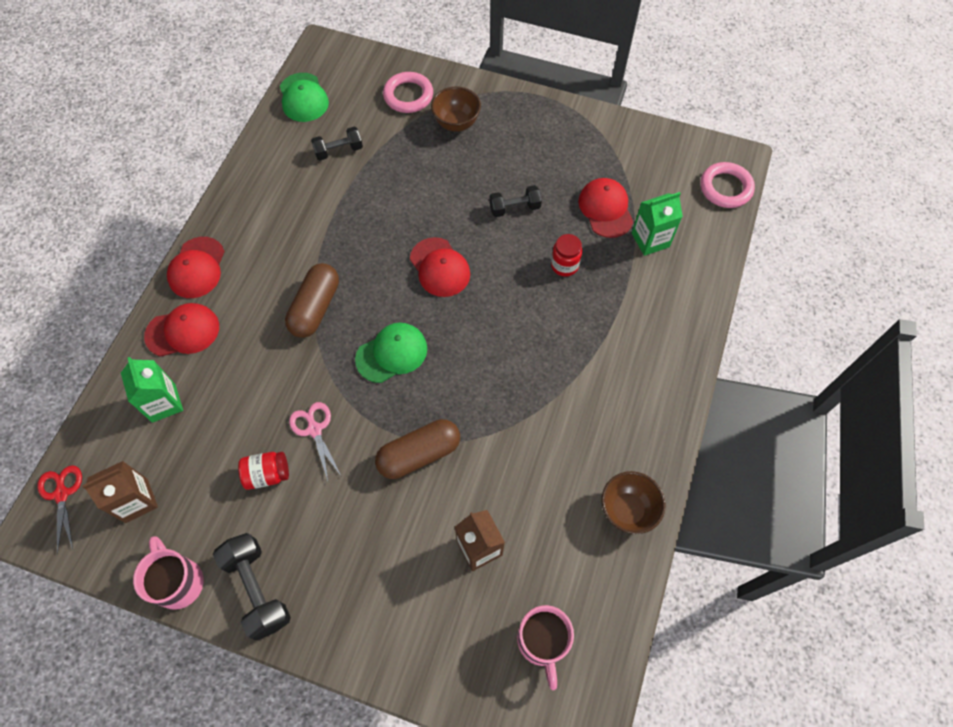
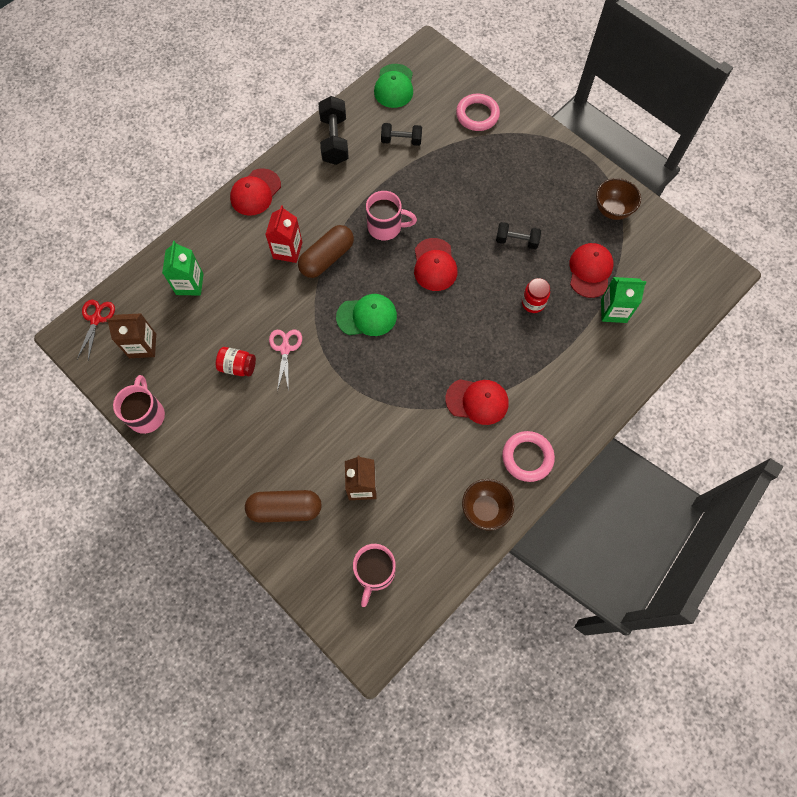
camera: 25 degrees right, 5 degrees up
red cap [144,303,219,357] -> red cap moved to [445,379,509,425]
black dumbbell [213,533,291,641] -> black dumbbell moved to [319,96,349,165]
brown capsule [375,419,460,479] -> brown capsule moved to [245,490,322,523]
brown bowl [431,87,481,132] -> brown bowl moved to [596,178,641,220]
pink ring [700,162,755,208] -> pink ring moved to [502,431,555,482]
none -> red carton [265,205,303,263]
none -> pink mug [366,191,417,240]

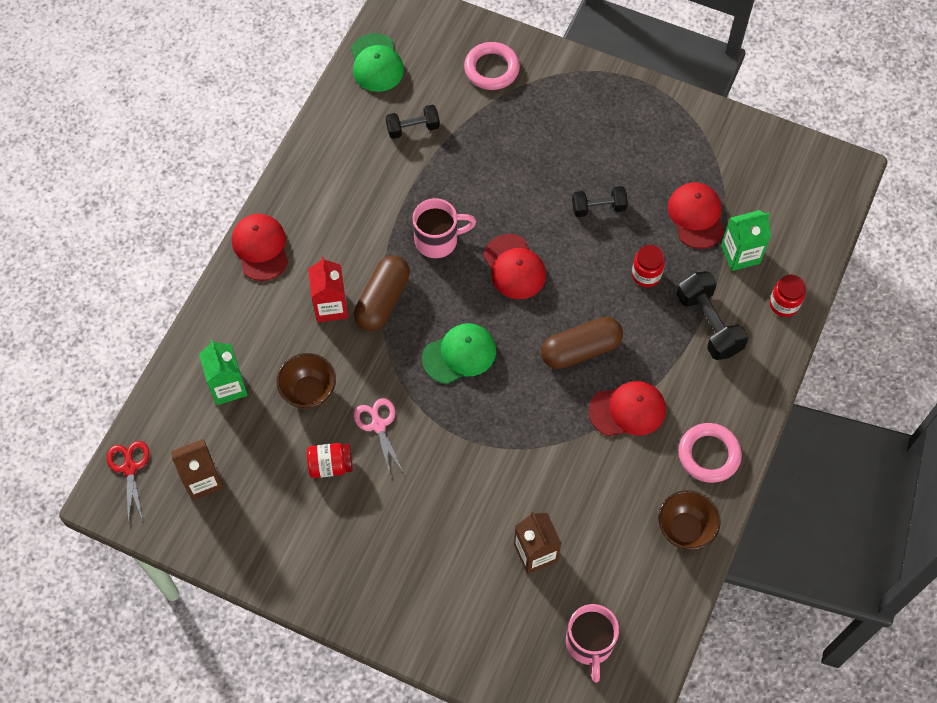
camera: 20 degrees left, 5 degrees down
pink mug [113,375,165,434] -> none
red cap [230,168,281,216] -> red cap turned 150 degrees clockwise [232,214,288,281]
brown capsule [245,490,322,523] -> brown capsule moved to [541,317,623,369]
black dumbbell [319,96,349,165] -> black dumbbell moved to [677,271,748,360]
brown bowl [596,178,641,220] -> brown bowl moved to [276,353,336,409]
none -> red jar [770,274,806,317]

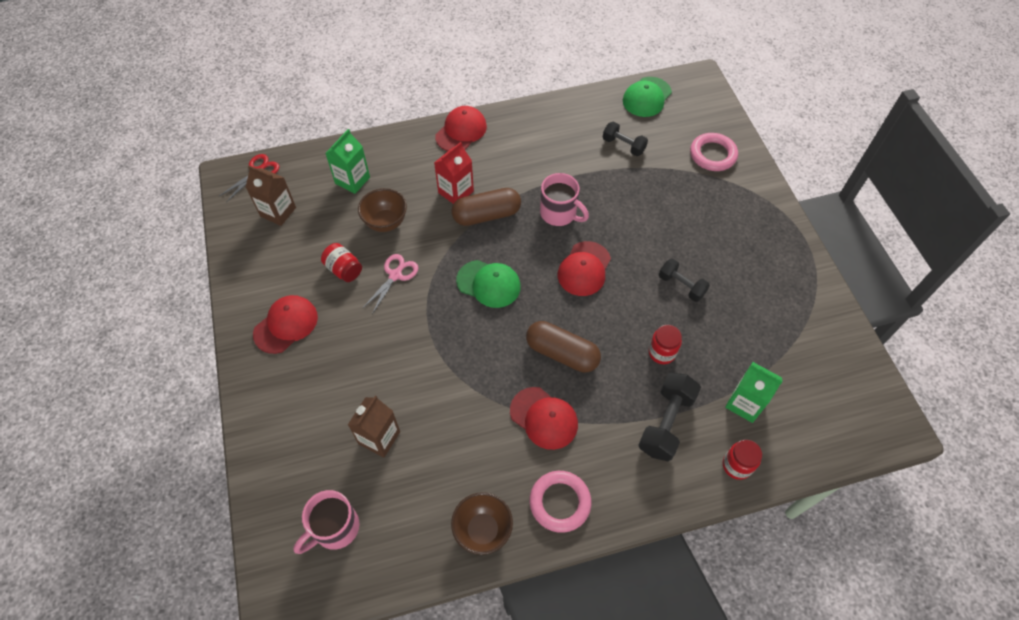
camera: 50 degrees right, 5 degrees down
red cap [668,182,724,249] -> red cap moved to [253,295,318,354]

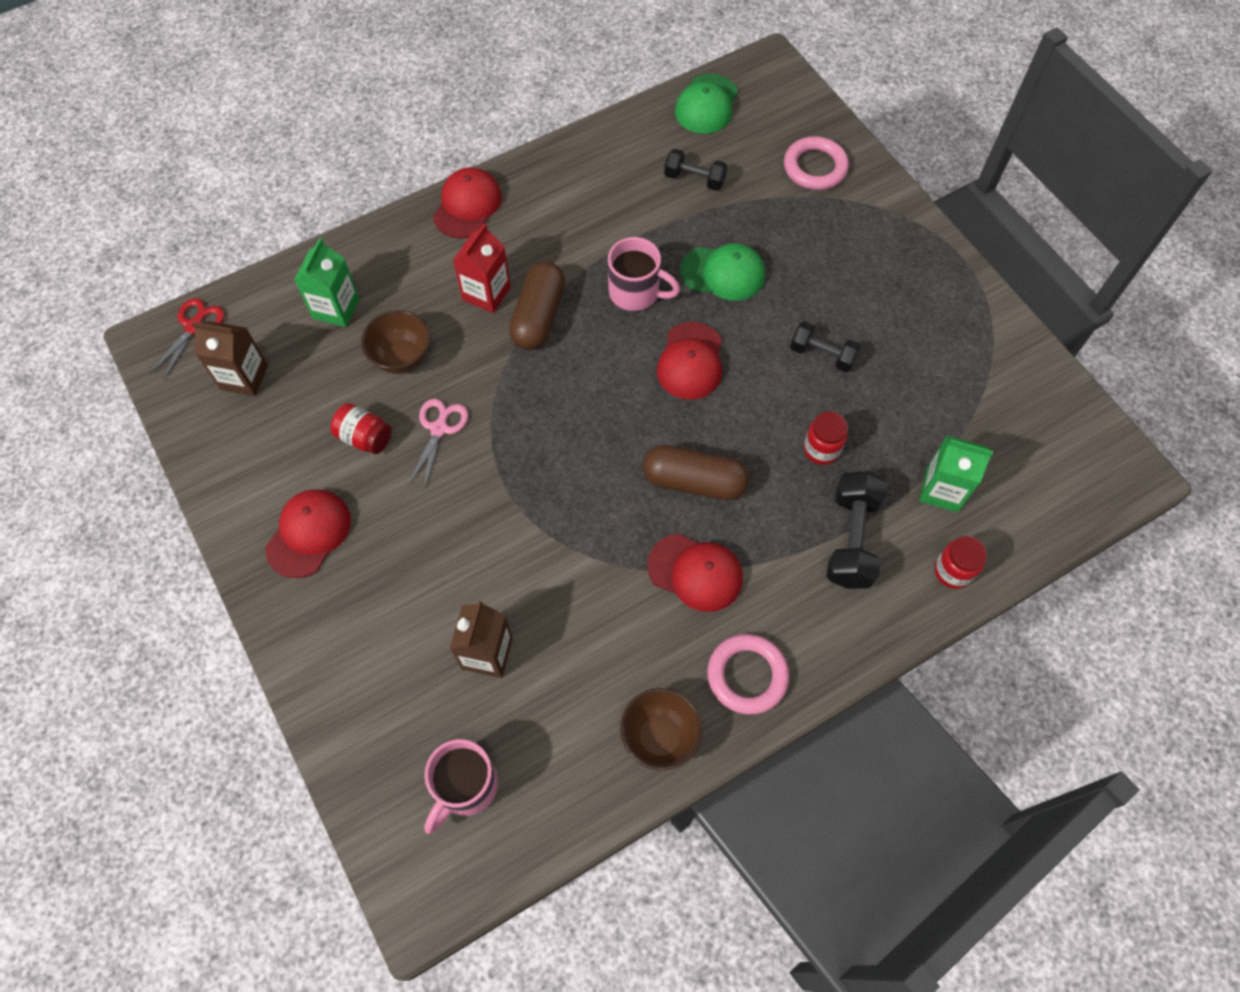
camera: 15 degrees left, 5 degrees up
brown capsule [451,188,521,226] -> brown capsule turned 45 degrees counterclockwise [509,261,565,350]
green cap [456,260,521,308] -> green cap moved to [680,243,765,301]

